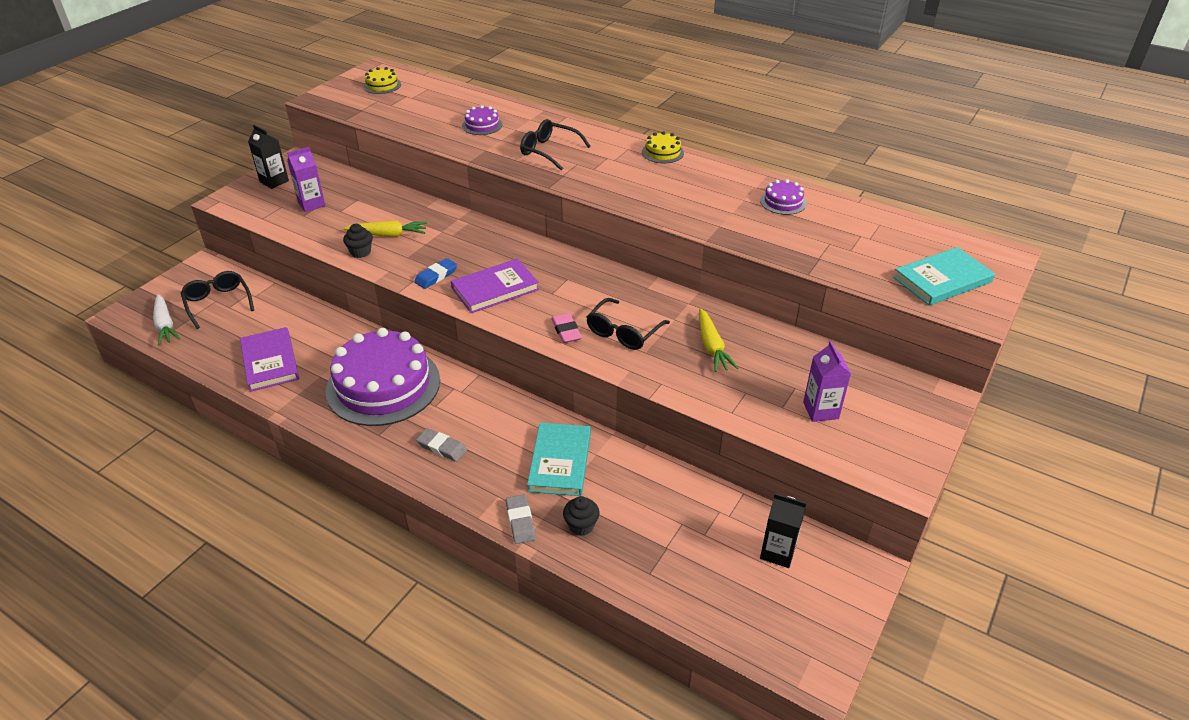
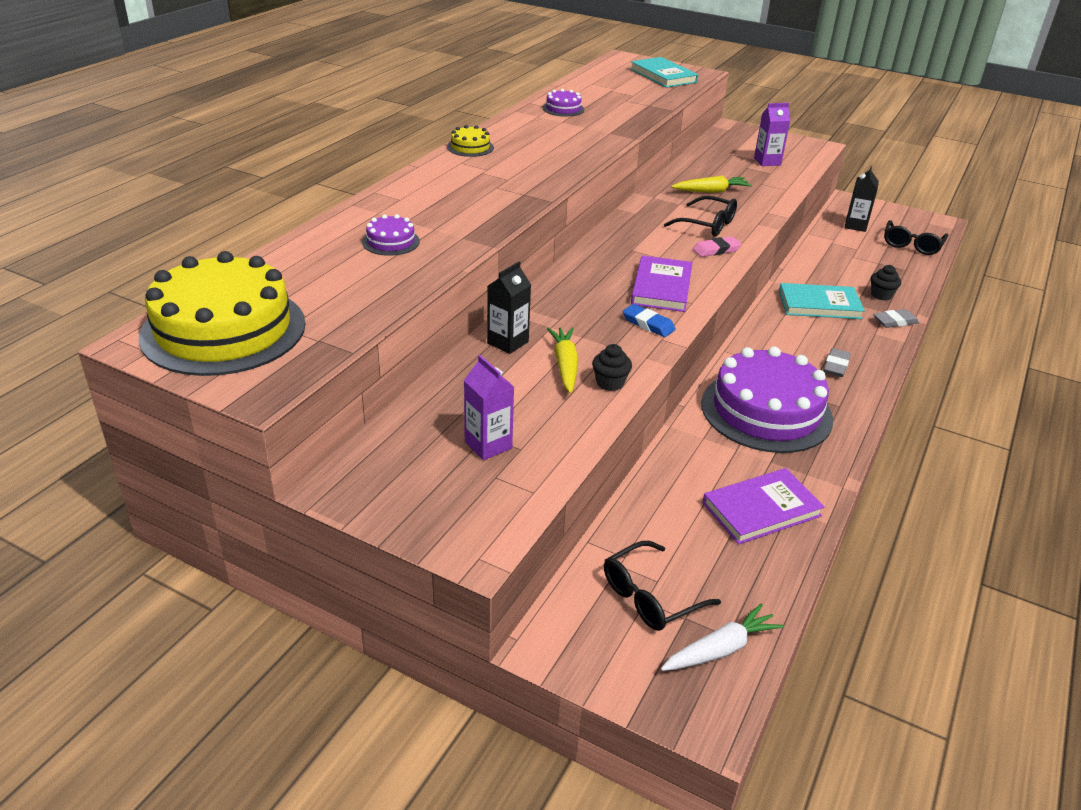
camera: 95 degrees left, 5 degrees down
black carton [248,125,289,189] -> black carton moved to [487,262,531,354]
yellow cake [363,67,401,94] -> yellow cake [139,251,305,376], size x2.37
purple book [451,259,539,313] -> purple book turned 45 degrees clockwise [631,255,693,312]
black glasses [520,119,591,171] -> black glasses moved to [884,220,948,255]

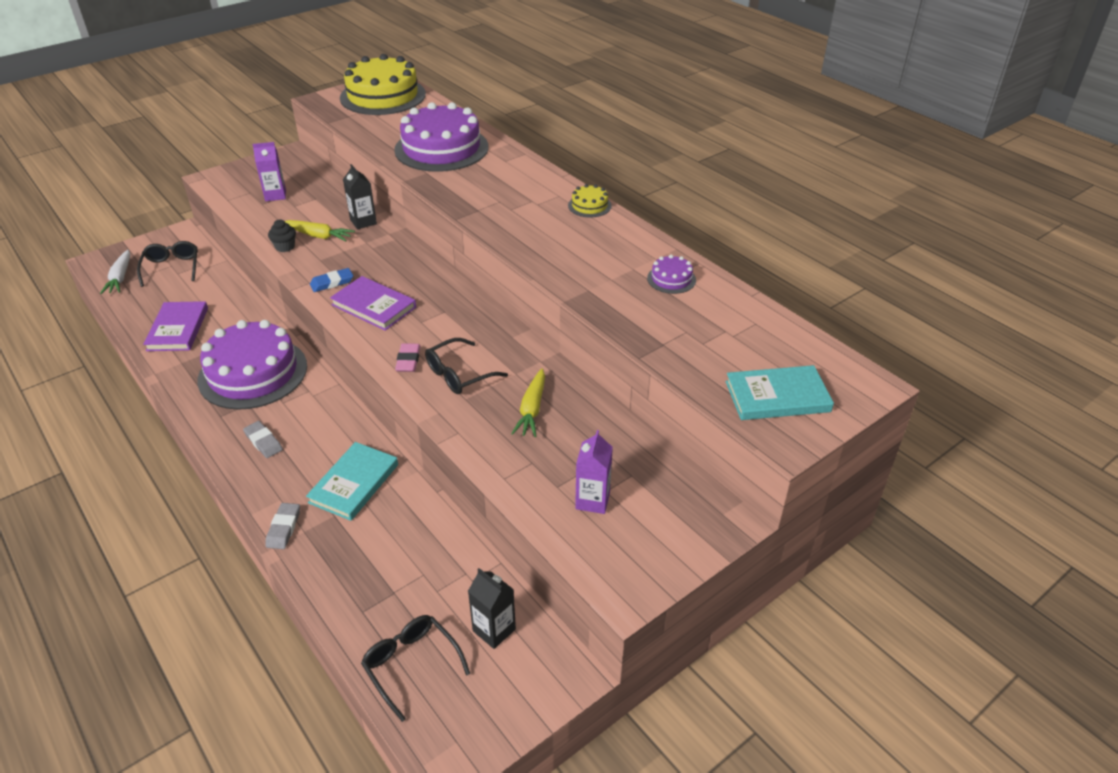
camera: 115 degrees right, 5 degrees up
purple cake [362,214,420,256] -> purple cake [394,102,488,172], size x2.37
black cupcake [871,265,901,300] -> none

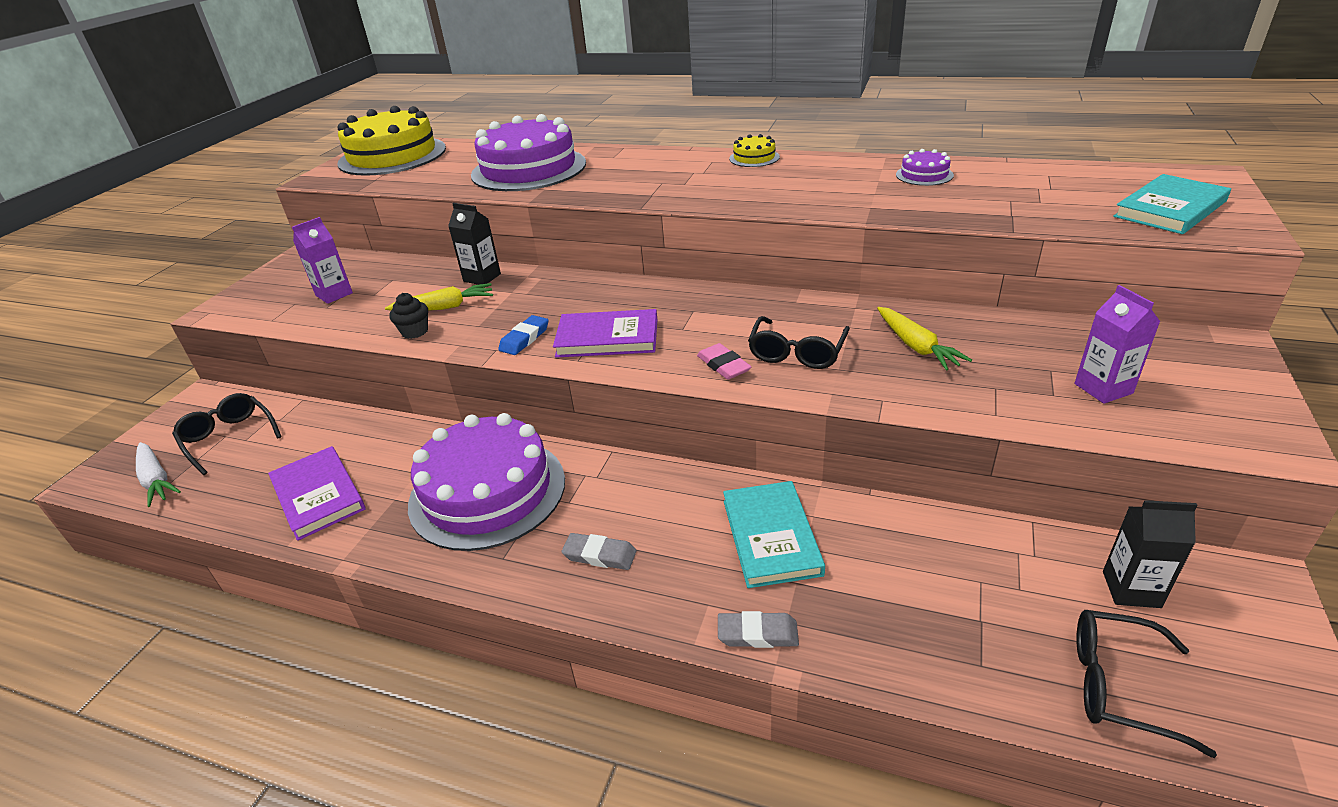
camera: 30 degrees left, 5 degrees down
grey eraser [265,503,300,549] -> grey eraser turned 60 degrees counterclockwise [718,611,799,648]

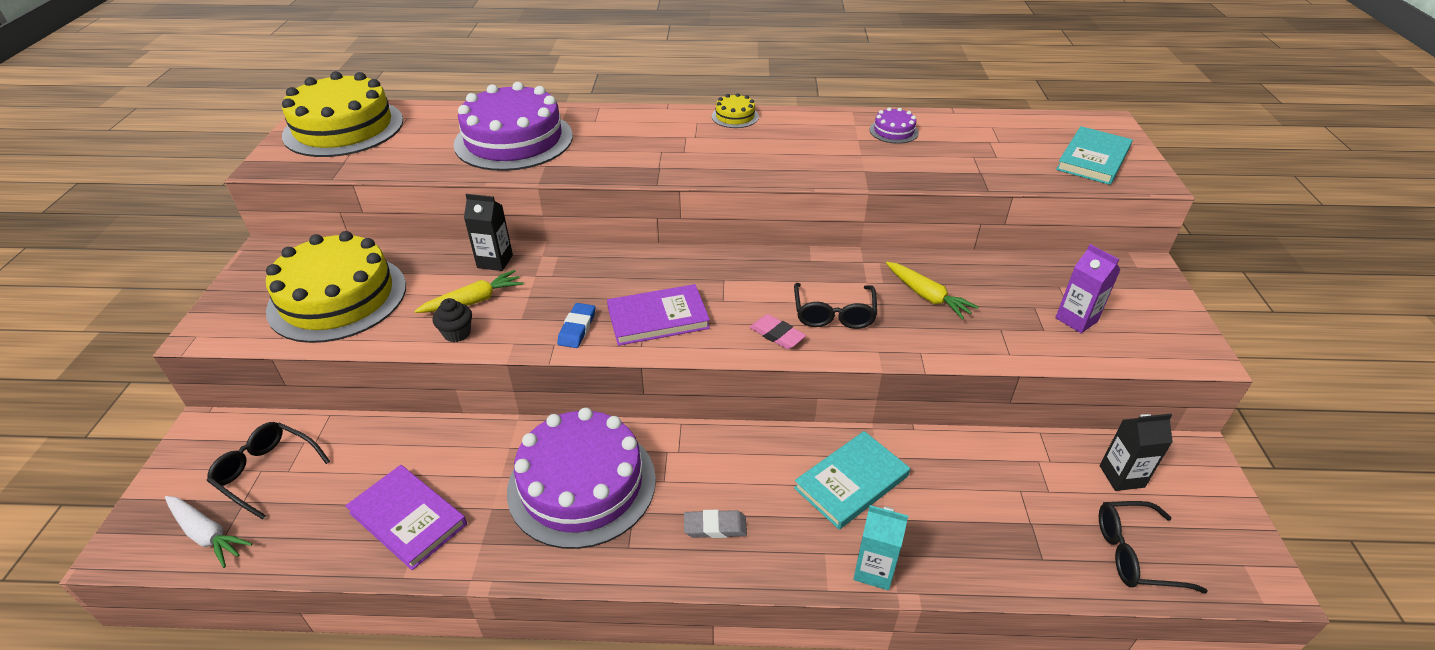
camera: 20 degrees left, 5 degrees up
purple carton [292,217,353,304] -> yellow cake [266,231,406,343]
grey eraser [718,611,799,648] -> turquoise carton [853,505,908,590]
turquoise book [723,481,825,588] -> turquoise book turned 75 degrees clockwise [794,431,910,529]

